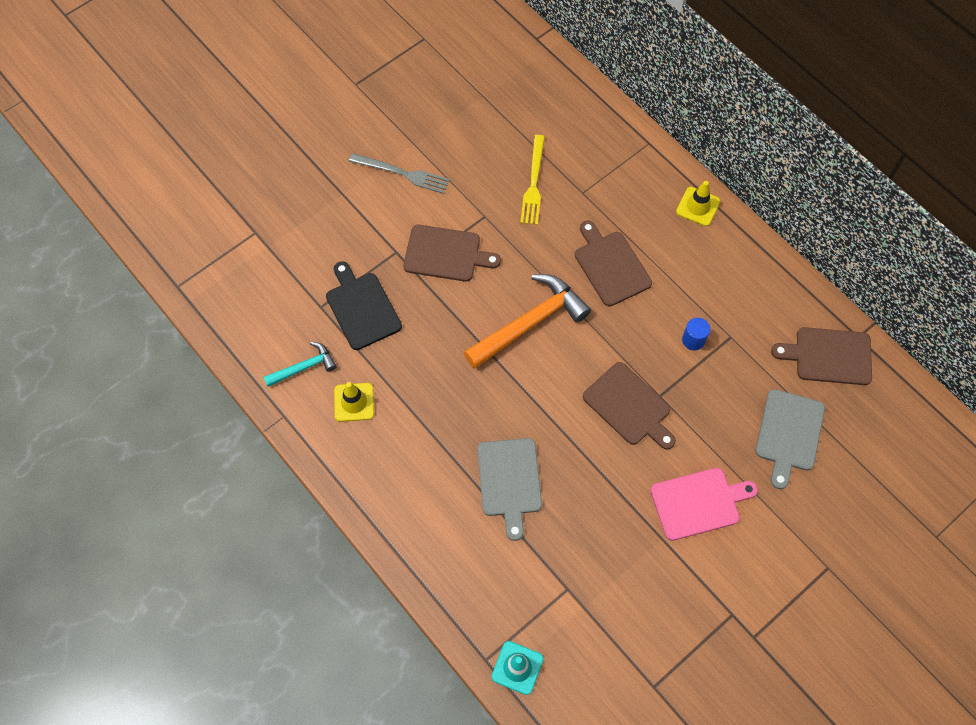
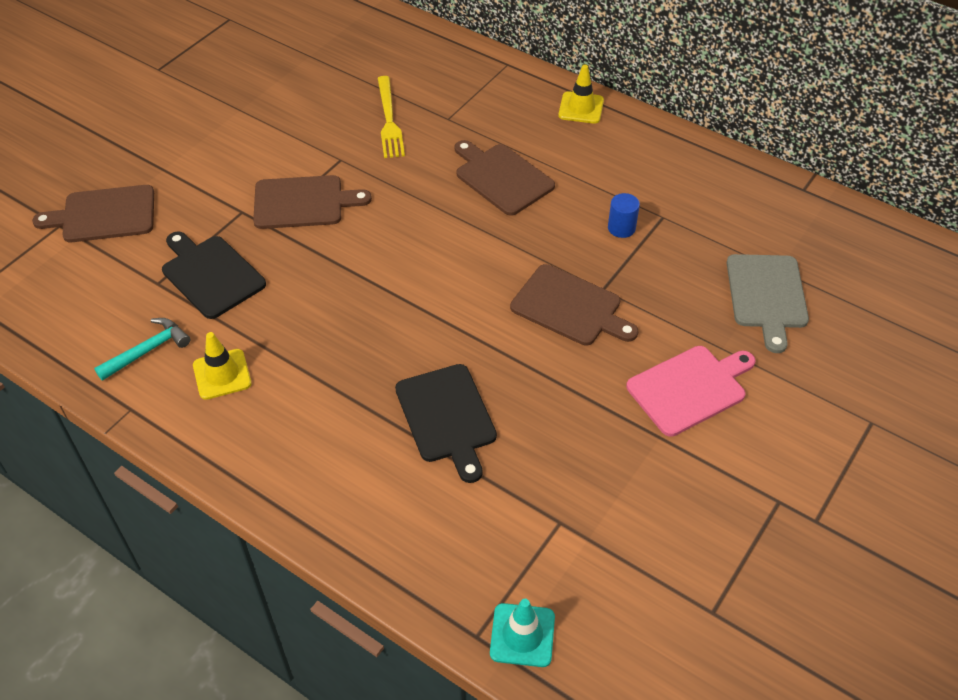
camera: 15 degrees left, 15 degrees down
grey fork [349,153,450,194] -> none
orange hammer [464,274,591,369] -> none
grey cutting board [477,438,542,541] -> black cutting board [395,364,497,483]
brown cutting board [771,327,872,385] -> brown cutting board moved to [32,185,154,242]

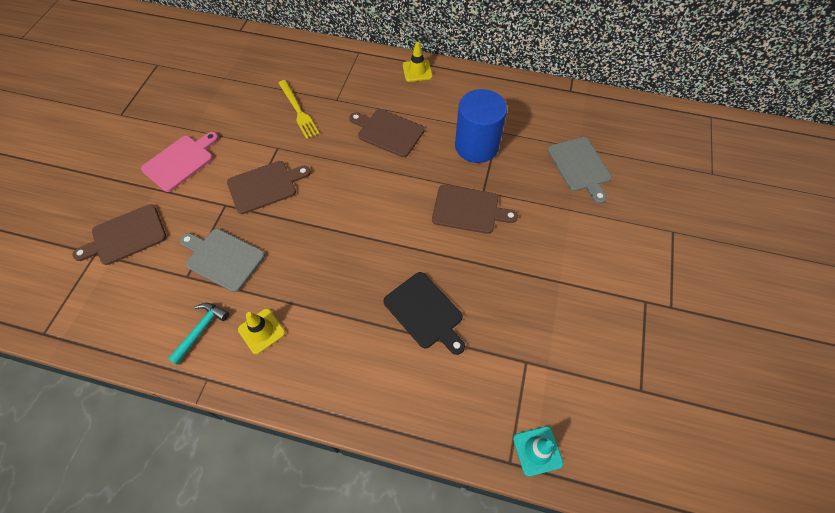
camera: 20 degrees left, 10 degrees up
black cutting board [162,231,266,319] -> grey cutting board [180,229,265,292]
blue cylinder [608,193,640,238] -> blue cylinder [455,89,507,163], size x2.41
pink cutting board [626,346,756,437] -> pink cutting board moved to [141,132,218,192]

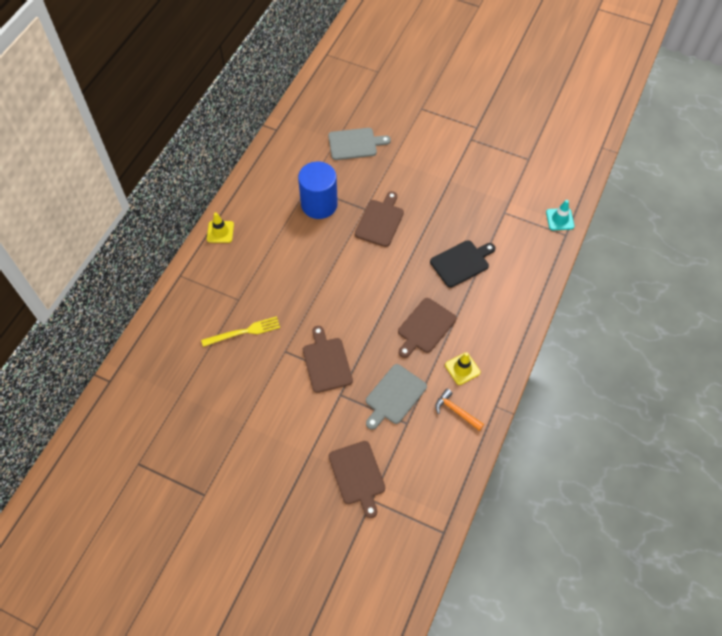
camera: 80 degrees left, 0 degrees up
pink cutting board [141,132,218,192] -> none
turquoise hammer [168,303,229,365] -> orange hammer [435,389,484,431]
brown cutting board [349,109,424,157] -> brown cutting board moved to [398,298,456,358]

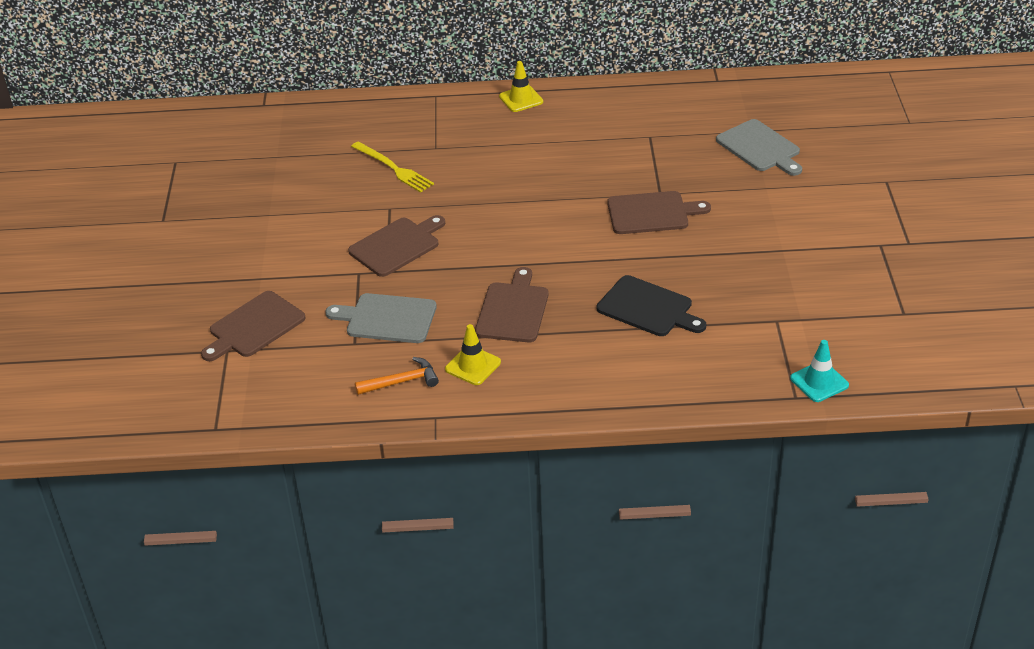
camera: 65 degrees right, 20 degrees down
blue cylinder [298,162,338,219] -> none
brown cutting board [398,298,456,358] -> brown cutting board turned 90 degrees clockwise [475,267,549,342]
orange hammer [435,389,484,431] -> orange hammer turned 60 degrees clockwise [355,357,439,395]

